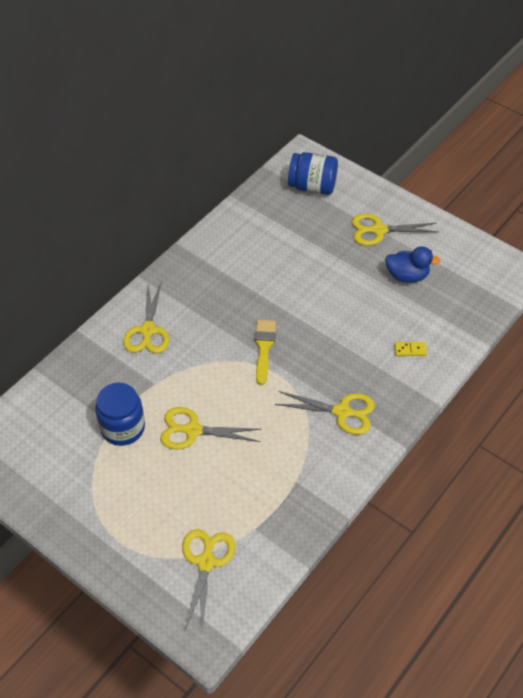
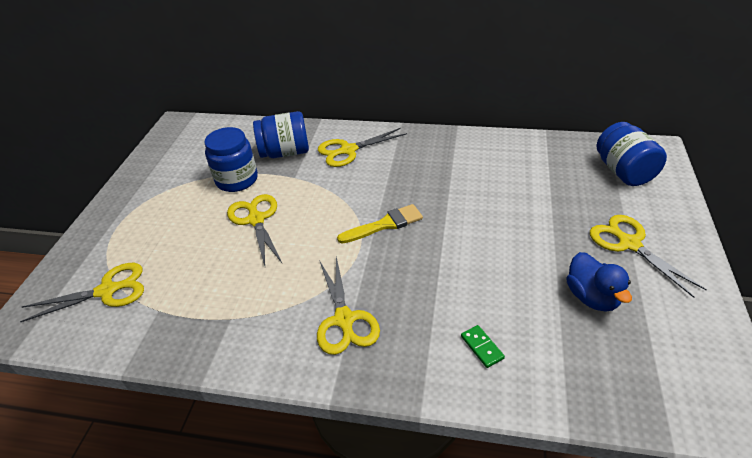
camera: 65 degrees right, 10 degrees down
yellow domino [394,342,427,356] -> green domino [461,325,505,368]
none -> blue jar [253,111,309,158]

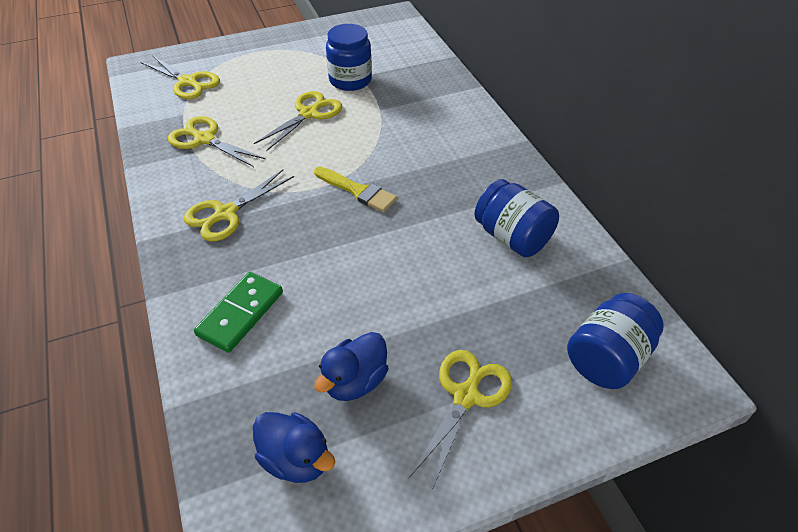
camera: 55 degrees right, 5 degrees up
blue jar [253,111,309,158] -> blue jar moved to [474,179,559,257]
yellow scissors [318,128,407,167] -> yellow scissors moved to [168,116,265,167]
green domino [461,325,505,368] -> green domino [194,272,283,353], size x1.93
none -> blue duck [253,412,335,483]

